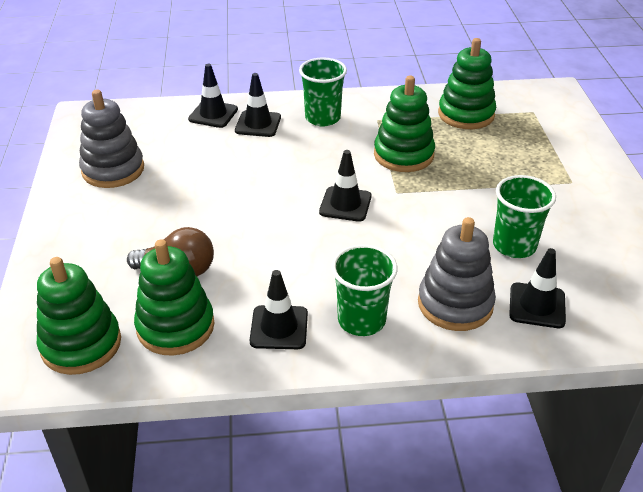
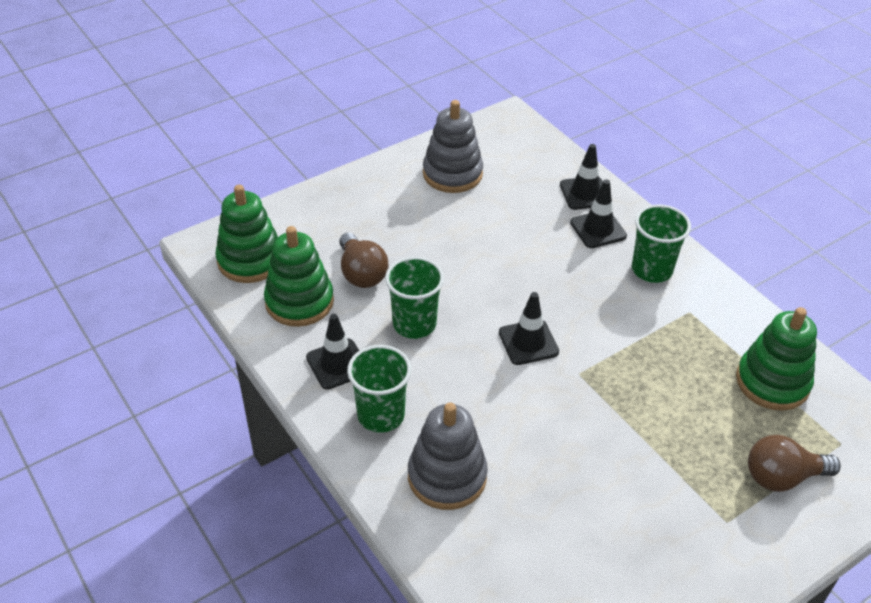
camera: 60 degrees right, 5 degrees up
green stacking toy [374,76,435,172] -> none
green cup [493,175,556,258] -> green cup moved to [385,257,444,339]
black traffic cone [509,248,566,328] -> none
none -> brown light bulb [748,435,841,492]

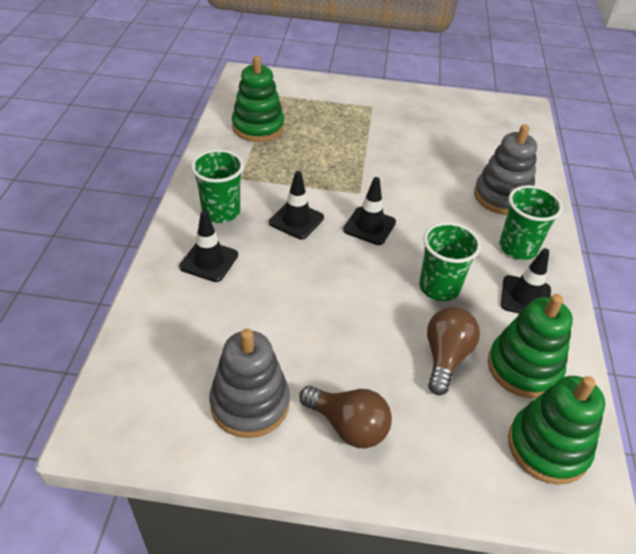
camera: 140 degrees left, 0 degrees up
black traffic cone [560,144,603,210] -> black traffic cone moved to [269,171,324,240]
brown light bulb [748,435,841,492] -> brown light bulb moved to [299,386,392,448]

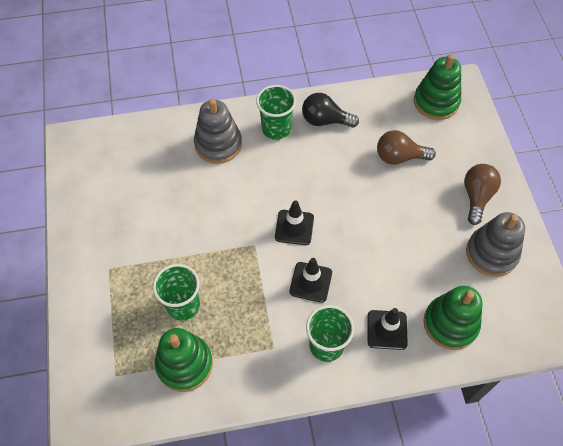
camera: 105 degrees left, 15 degrees up
green cup [419,222,481,301] -> green cup moved to [153,264,200,320]
green stacking toy [488,294,573,398] -> green stacking toy moved to [424,286,483,350]
black traffic cone [501,248,551,314] -> black light bulb [302,93,359,128]

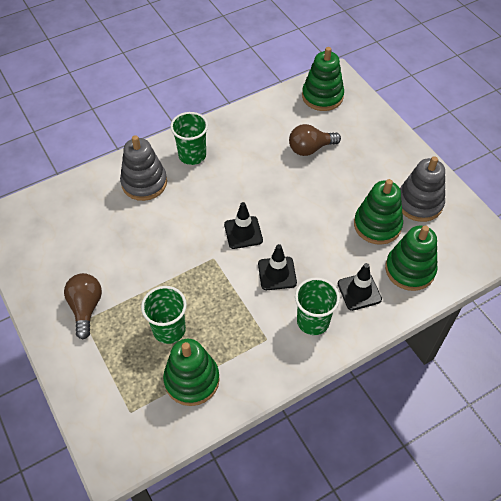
camera: 20 degrees left, 5 degrees down
black light bulb [302,93,359,128] -> none
brown light bulb [464,164,501,225] -> brown light bulb moved to [64,273,102,339]
none -> green stacking toy [354,179,403,245]

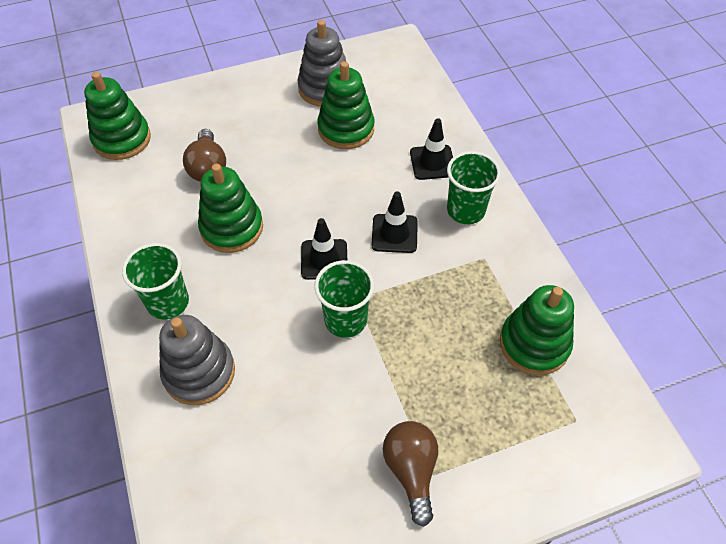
camera: 80 degrees left, 0 degrees up
brown light bulb [64,273,102,339] -> brown light bulb turned 75 degrees clockwise [383,421,438,527]
green cup [141,286,187,344] -> green cup moved to [314,260,374,338]
green stacking toy [385,226,438,291] -> green stacking toy moved to [198,164,263,253]

